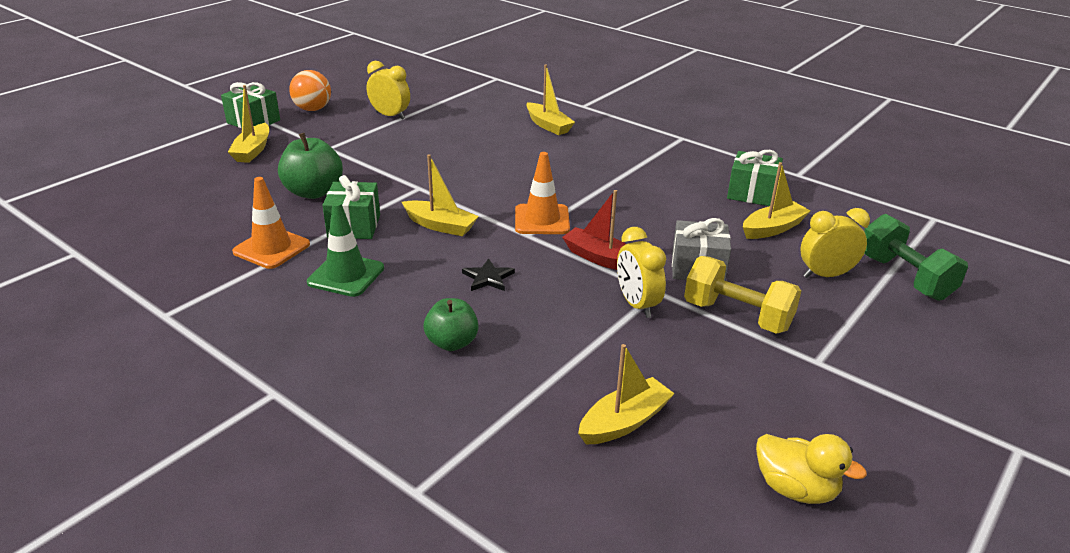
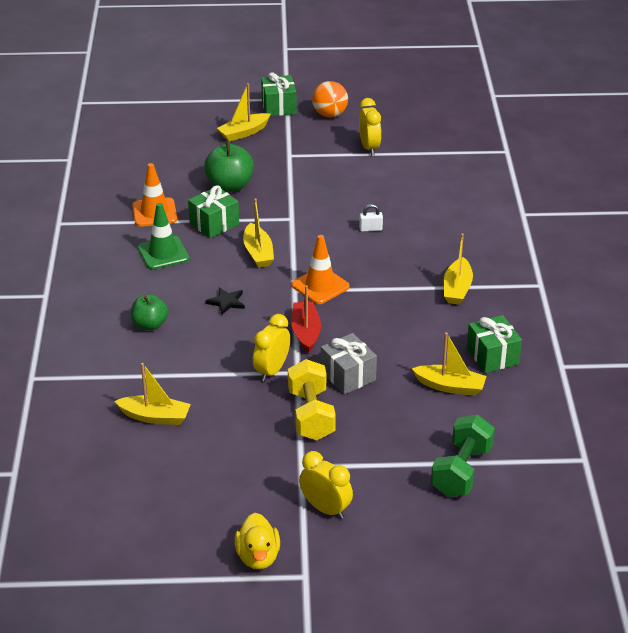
camera: 50 degrees right, 5 degrees up
yellow boat [526,64,575,135] -> yellow boat moved to [444,233,473,305]
yellow duck [756,434,867,504] -> yellow duck moved to [235,513,280,569]
yellow clock [800,208,870,278] -> yellow clock moved to [299,451,353,519]
none -> white padlock [359,204,383,232]

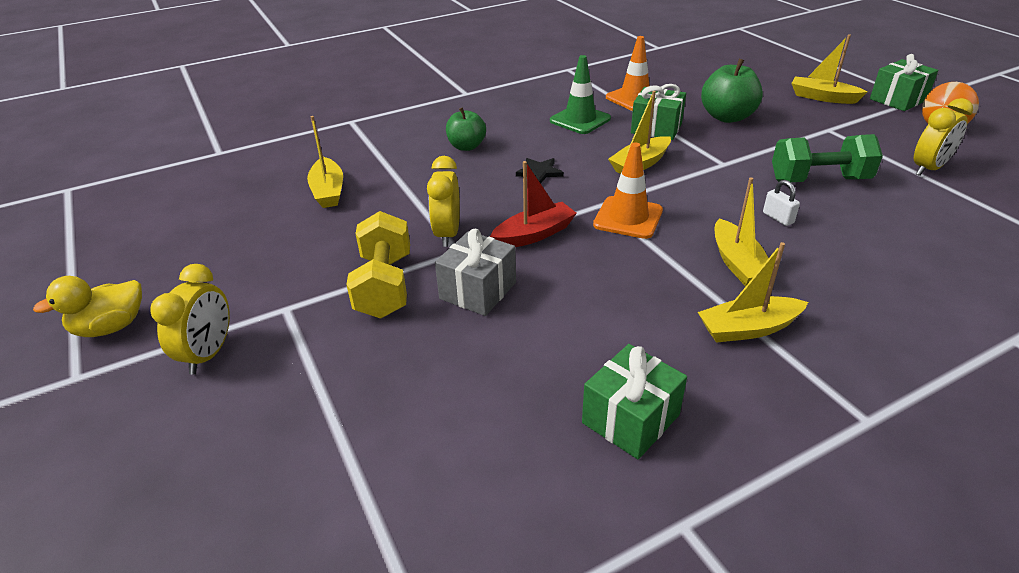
camera: 65 degrees right, 0 degrees up
yellow clock [253,314,290,382] -> yellow clock turned 90 degrees counterclockwise [427,156,460,247]
yellow dumbbell [288,359,336,440] -> yellow dumbbell turned 60 degrees counterclockwise [346,211,410,318]
yellow boat [412,332,487,396] -> yellow boat moved to [715,177,769,287]
green dumbbell [431,415,495,497] -> green dumbbell moved to [772,134,883,182]

